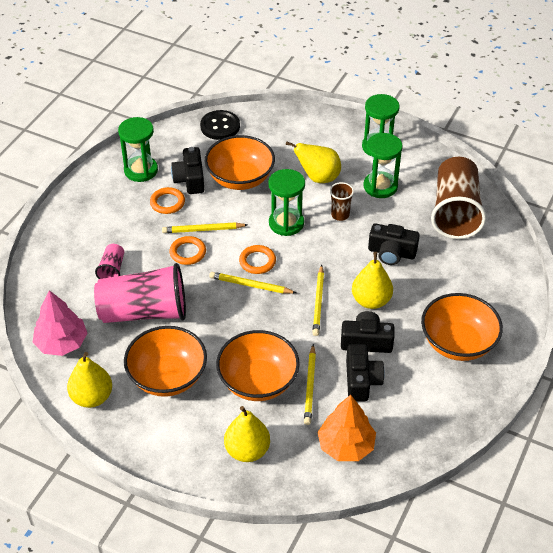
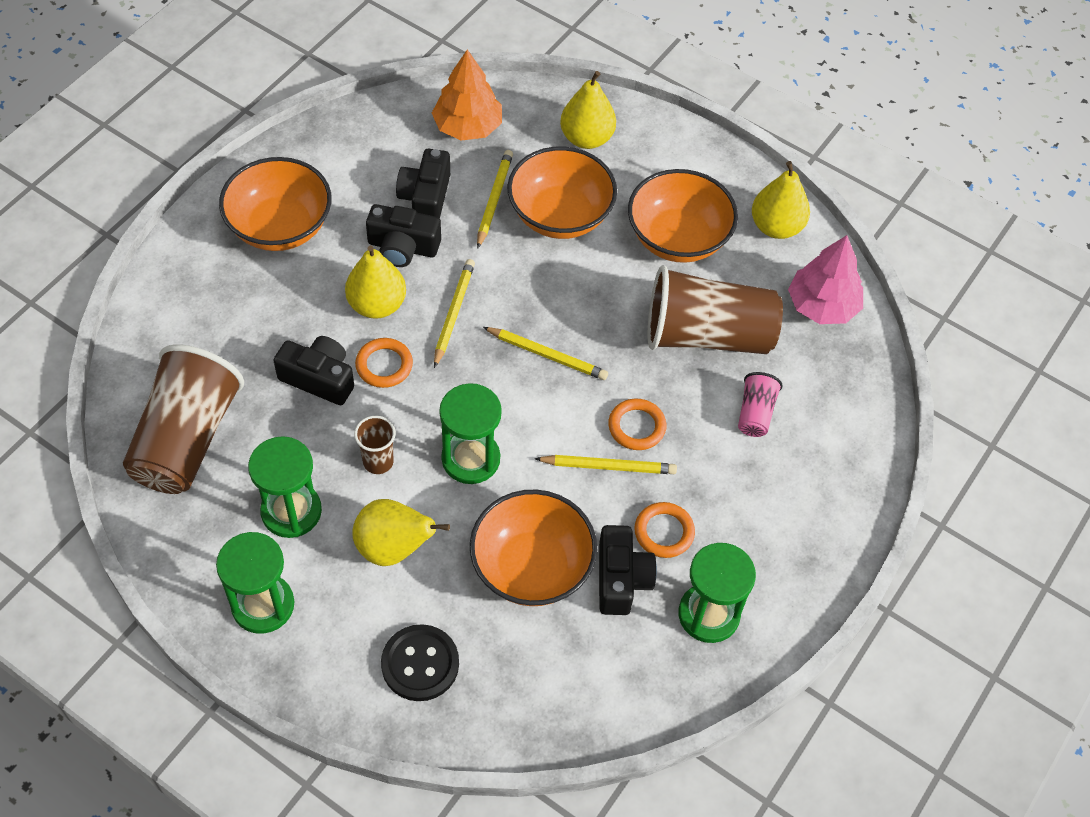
camera: 175 degrees left, 10 degrees up
pink cup [94,263,186,323] -> brown cup [648,265,783,354]
black button [200,110,240,140] -> black button moved to [381,624,459,701]
orange ring [239,245,276,274] -> orange ring moved to [355,338,413,388]

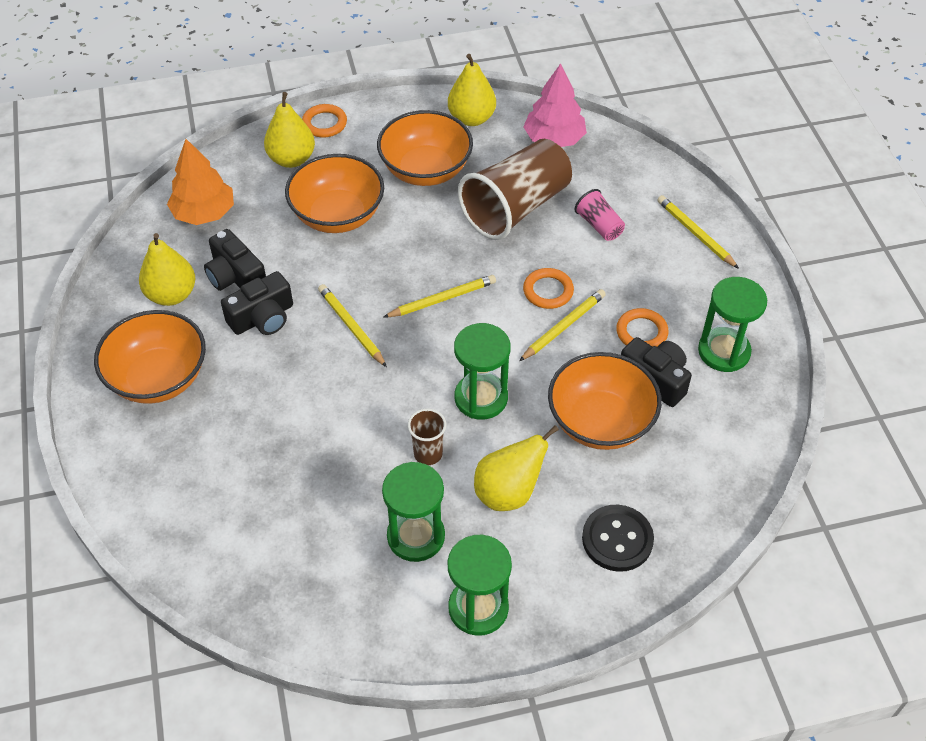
camera: 45 degrees left, 5 degrees down
brown cup [123,344,244,494] -> none
black camera [273,336,354,405] -> none
yellow pear [345,245,406,319] -> yellow pear moved to [139,233,195,306]
orange ring [355,338,413,388] -> orange ring moved to [302,104,347,138]
yellow pencil [477,150,513,249] -> yellow pencil moved to [657,195,739,269]

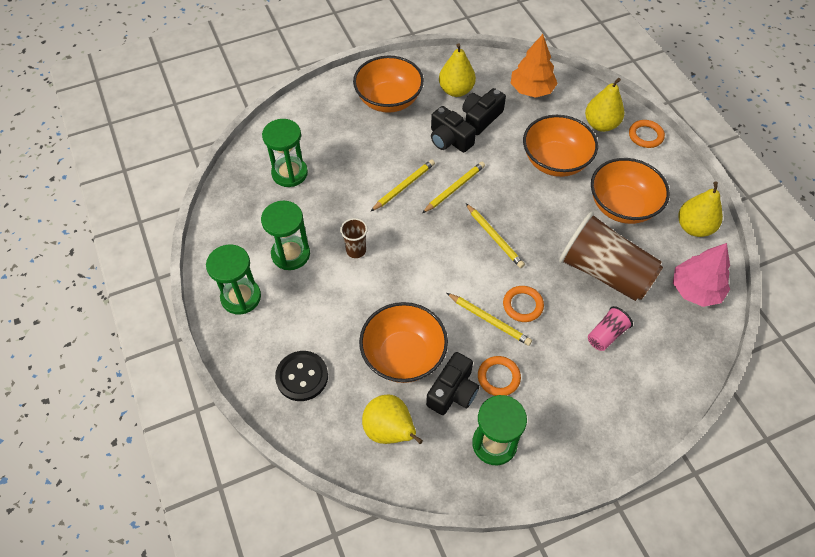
camera: 80 degrees right, 5 degrees up
green hourglass [454,323,511,420] -> green hourglass moved to [262,119,308,187]
yellow pear [474,425,559,511] -> yellow pear moved to [362,394,423,444]
yellow pencil [657,195,739,269] -> yellow pencil moved to [370,159,435,212]

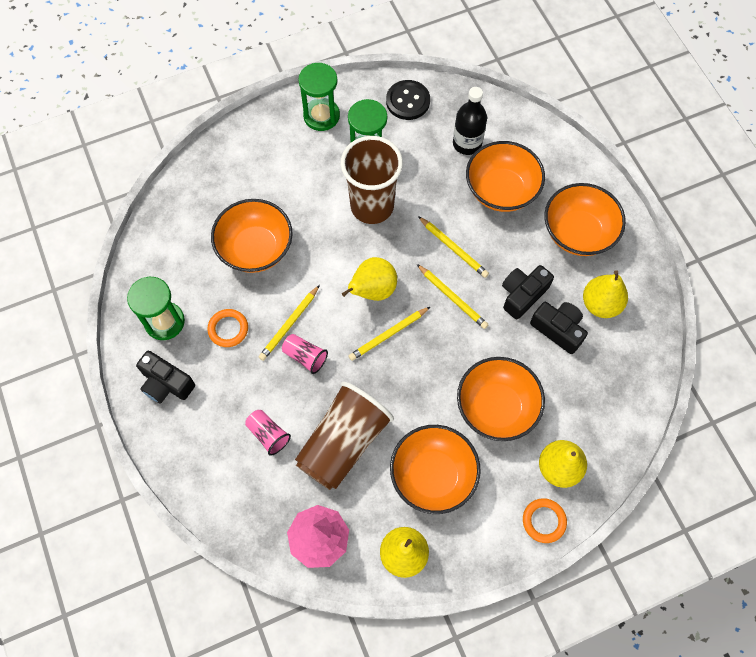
camera: 90 degrees right, 10 degrees up
green hourglass [262,119,308,187] -> black bottle [453,87,487,155]
black button [275,351,328,401] -> black button moved to [386,80,430,120]
brown cup [340,218,368,258] -> brown cup [341,136,403,224], size x2.21
yellow pear [362,394,423,444] -> yellow pear moved to [342,257,397,301]
black camera [426,352,479,415] -> black camera moved to [136,351,195,404]
orange ring [503,286,544,322] -> pink cup [282,334,328,374]
orange tree [511,34,558,98] -> none
none -> orange bowl [466,141,545,212]

